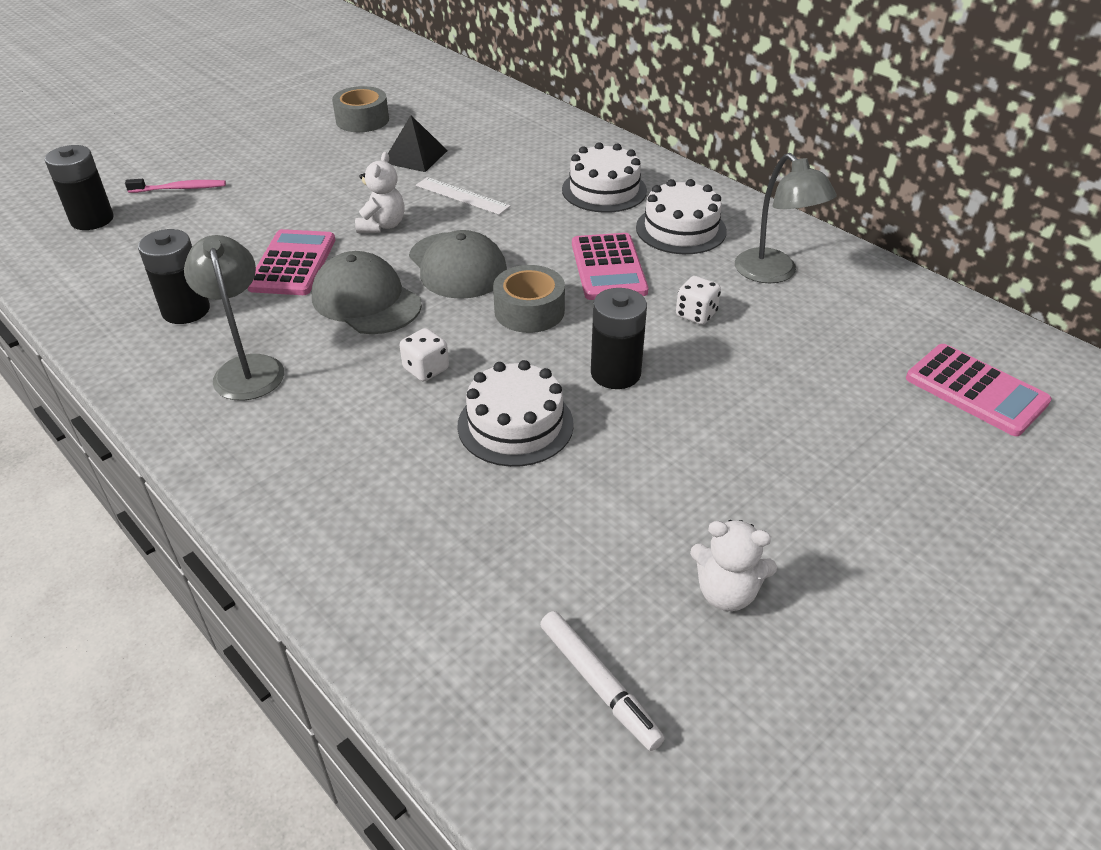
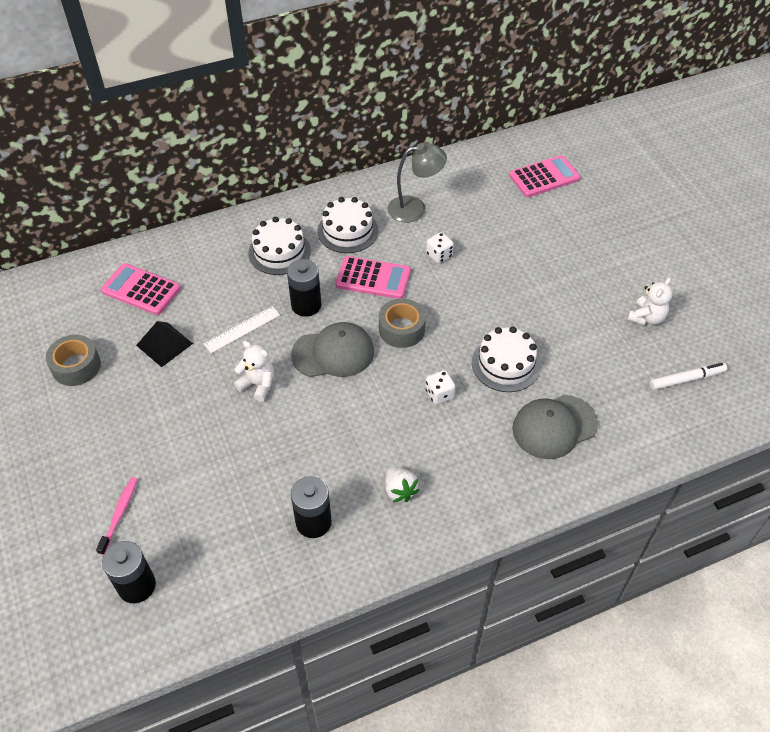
camera: 70 degrees left, 10 degrees up
grey lamp [184,235,284,401] -> white strawberry [385,466,420,502]
pink calculator [248,229,335,295] -> pink calculator moved to [101,263,181,315]
grey cap [312,251,422,334] -> grey cap moved to [512,395,598,459]
black battery [591,288,647,389] -> black battery moved to [287,259,321,317]

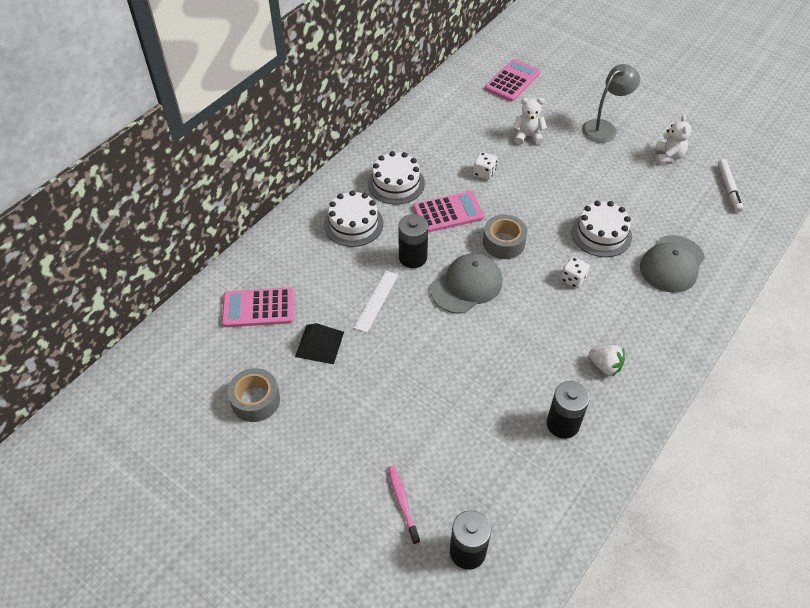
camera: 30 degrees left, 0 degrees up
white teddy bear [234,341,274,402] -> white teddy bear moved to [513,98,547,145]
grey lamp [388,143,447,223] -> grey lamp moved to [582,64,640,143]
white marker [650,363,727,390] -> white marker turned 135 degrees clockwise [718,159,743,212]

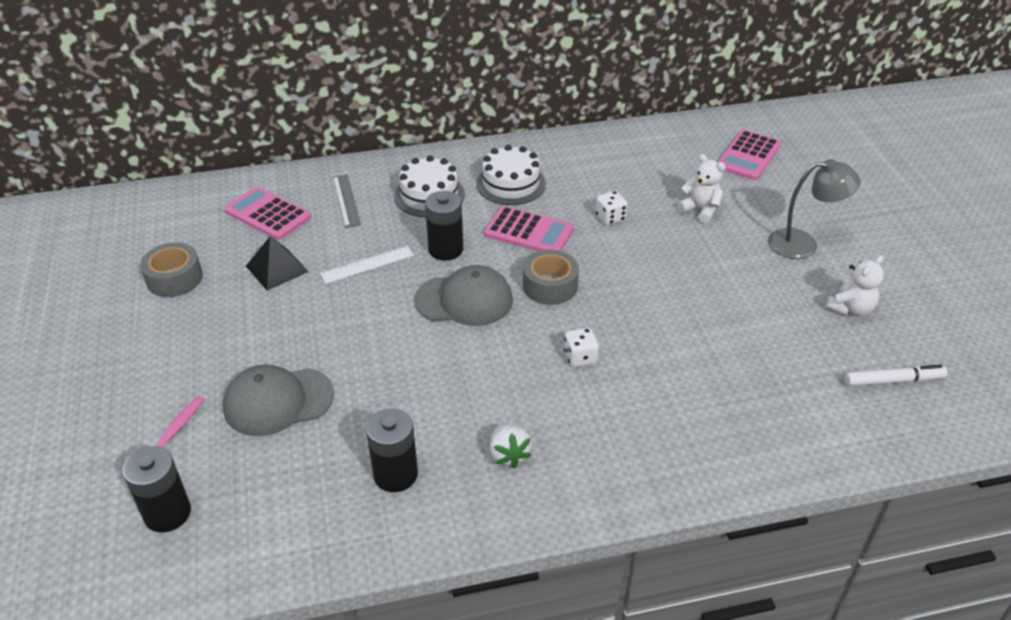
camera: 40 degrees right, 10 degrees down
pink calculator [485,59,540,101] -> pink calculator turned 135 degrees clockwise [717,130,781,180]
white cake [571,201,632,257] -> none
grey cap [640,235,705,293] -> grey cap moved to [223,364,334,436]
white marker [718,159,743,212] -> white marker turned 135 degrees counterclockwise [845,364,948,386]
none -> grey ruler [333,175,361,228]

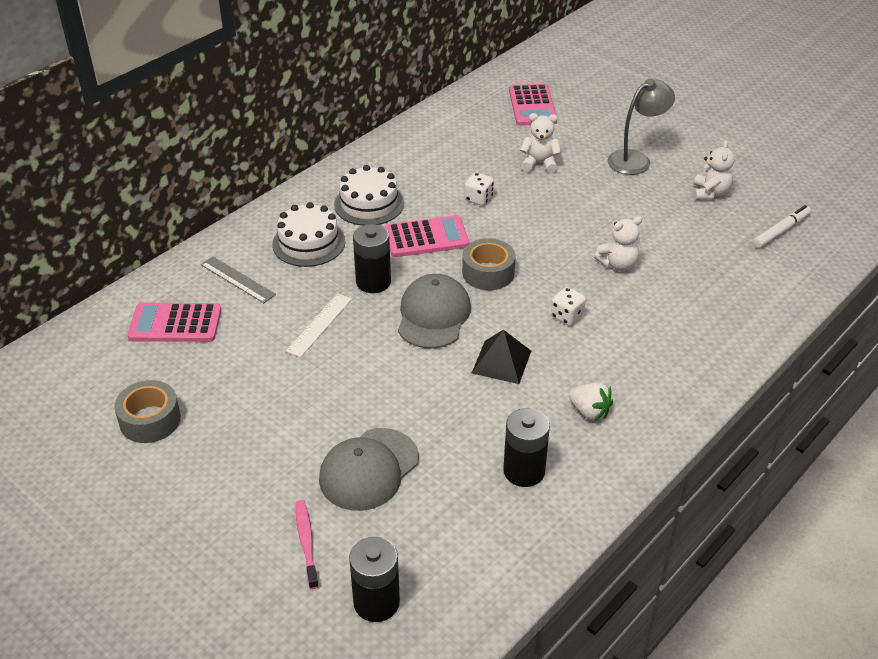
camera: 35 degrees left, 0 degrees up
black pyramid [246,236,309,291] -> black pyramid moved to [472,330,531,384]
grey cap [415,265,513,326] -> grey cap turned 45 degrees counterclockwise [398,274,471,349]
none -> white teddy bear [594,216,642,271]

